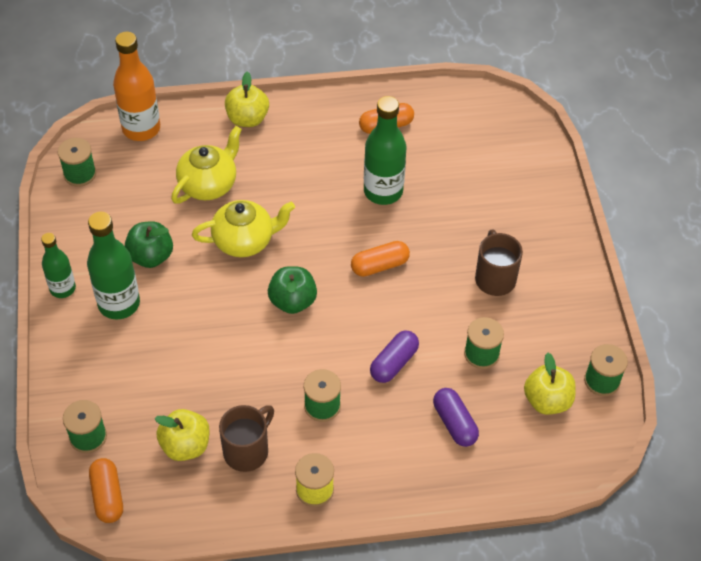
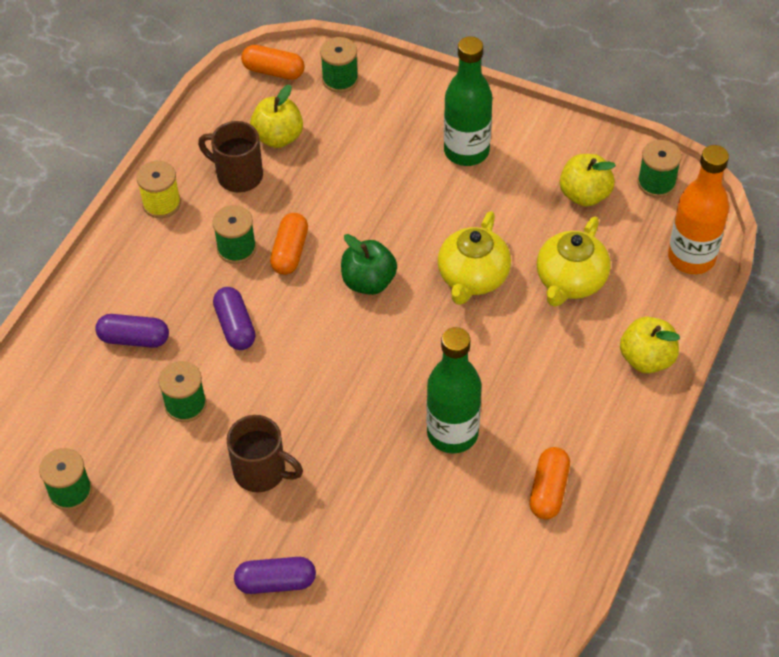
camera: 125 degrees right, 0 degrees up
green bottle [41,233,76,298] -> none
green apple [125,221,173,268] -> none
yellow teapot [171,126,242,204] -> yellow teapot turned 45 degrees clockwise [537,216,611,307]
brown mug [219,405,274,472] -> brown mug turned 135 degrees clockwise [198,121,263,193]
orange capsule [351,241,410,277] -> orange capsule moved to [270,213,308,275]
yellow apple [524,353,576,415] -> yellow apple moved to [560,154,616,206]
none -> purple capsule [234,557,316,594]

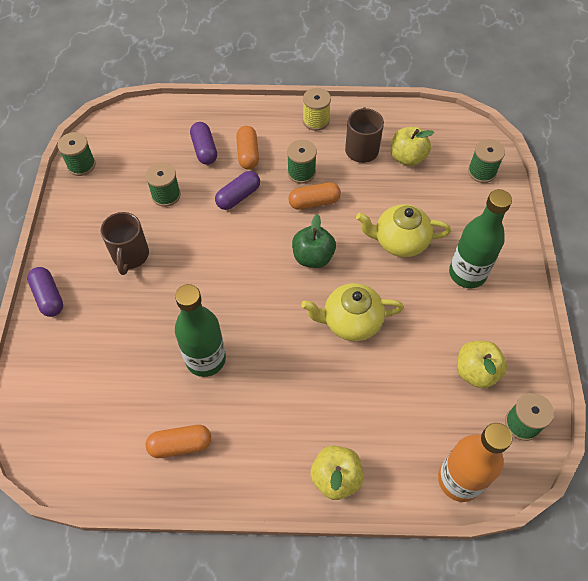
camera: 65 degrees right, 5 degrees up
orange capsule [241,45,305,80] -> orange capsule moved to [236,126,259,170]
yellow teapot [537,216,611,307] -> yellow teapot moved to [356,204,451,257]

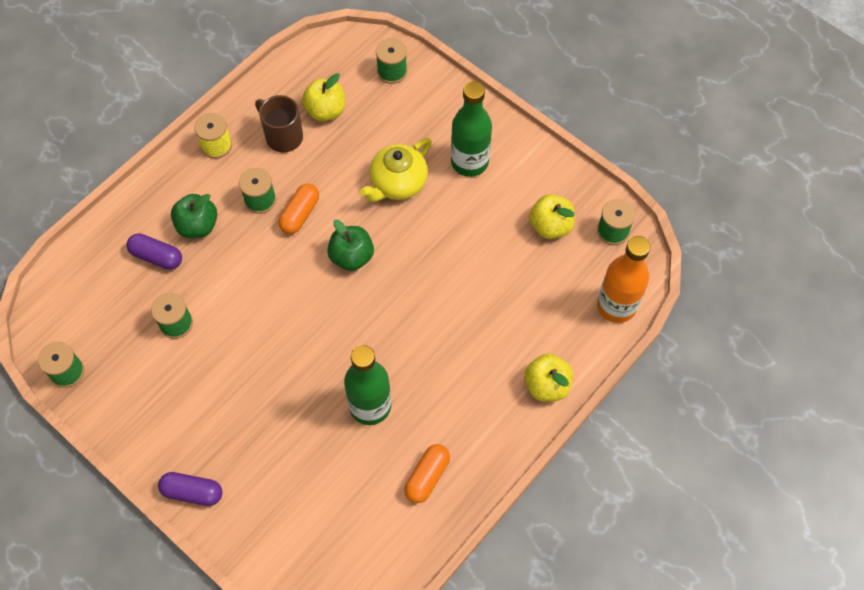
camera: 50 degrees left, 5 degrees up
brown mug [101,212,149,275] -> none
purple capsule [215,171,260,210] -> none
orange capsule [236,126,259,170] -> green apple [171,194,217,238]
yellow teapot [301,283,404,341] -> none

